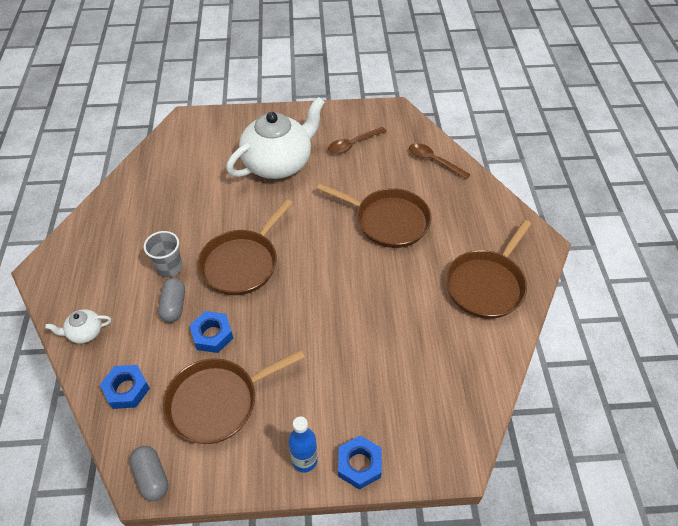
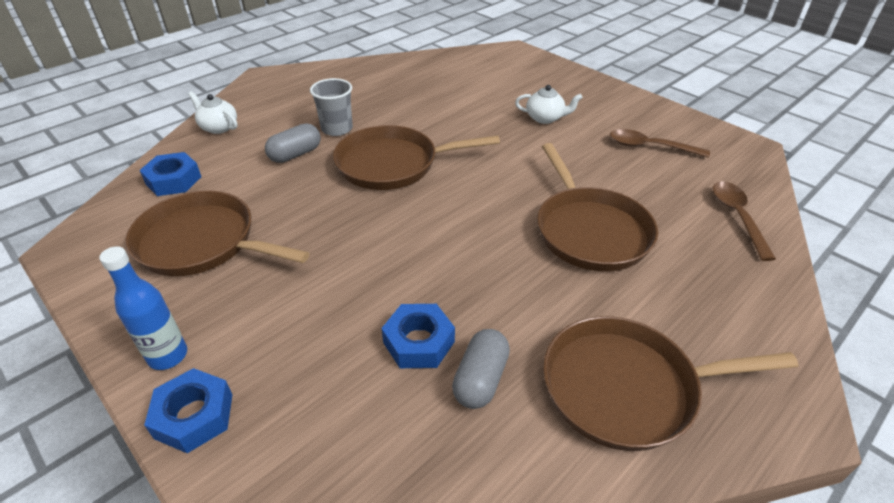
camera: 50 degrees right, 10 degrees down
grey capsule [130,446,168,501] -> grey capsule moved to [452,329,510,409]
blue nut [189,311,233,353] -> blue nut moved to [382,304,455,368]
white teapot [226,97,325,179] -> white teapot [515,85,583,124], size x0.42

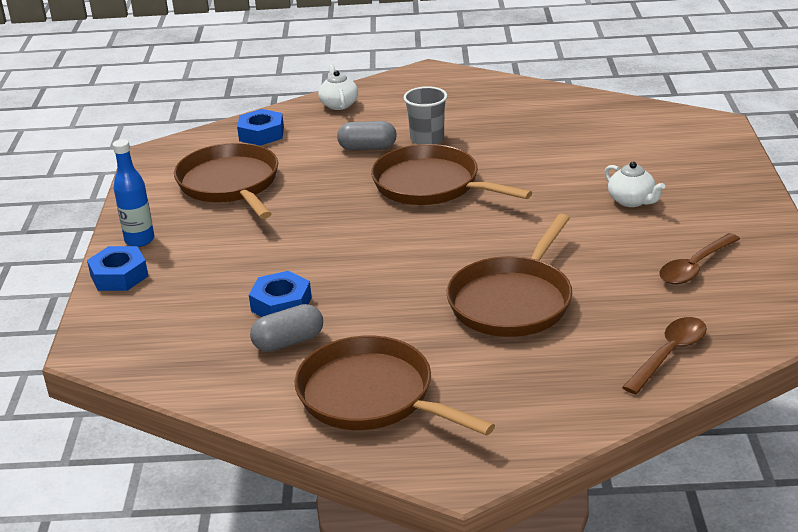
camera: 45 degrees right, 10 degrees down
brown spoon [610,129,710,158] -> brown spoon turned 105 degrees counterclockwise [659,233,740,284]

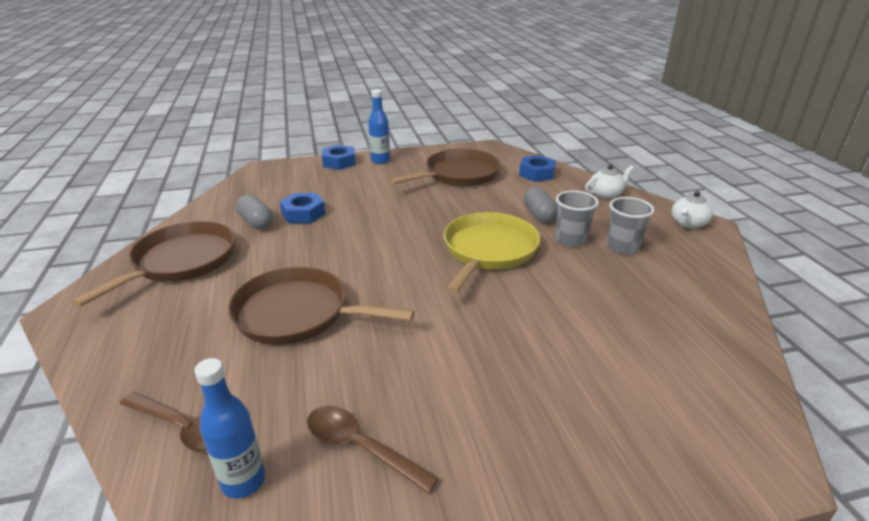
camera: 75 degrees right, 0 degrees up
brown pan [371,144,532,205] -> yellow pan [444,212,540,294]
white teapot [604,162,665,207] -> white teapot moved to [672,191,713,229]
none -> blue bottle [194,358,265,499]
none -> grey cup [607,197,654,254]

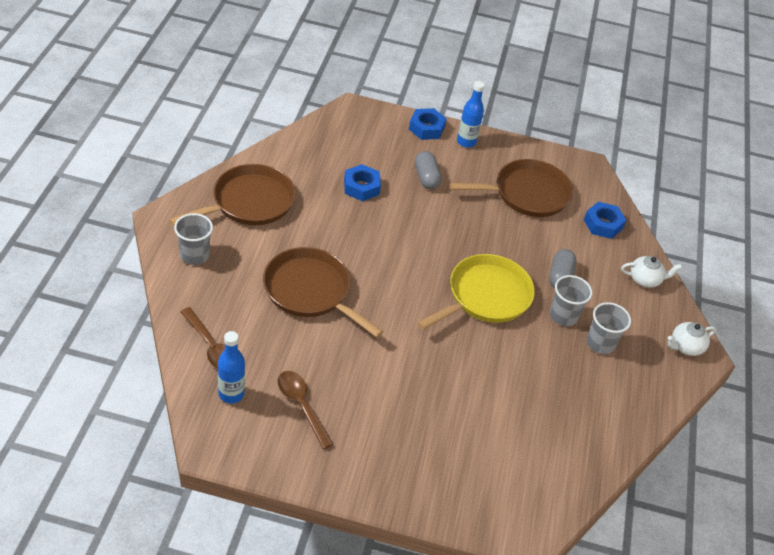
camera: 20 degrees right, 15 degrees up
grey capsule [236,195,274,230] -> grey capsule moved to [415,151,442,189]
none -> grey cup [174,213,213,265]

